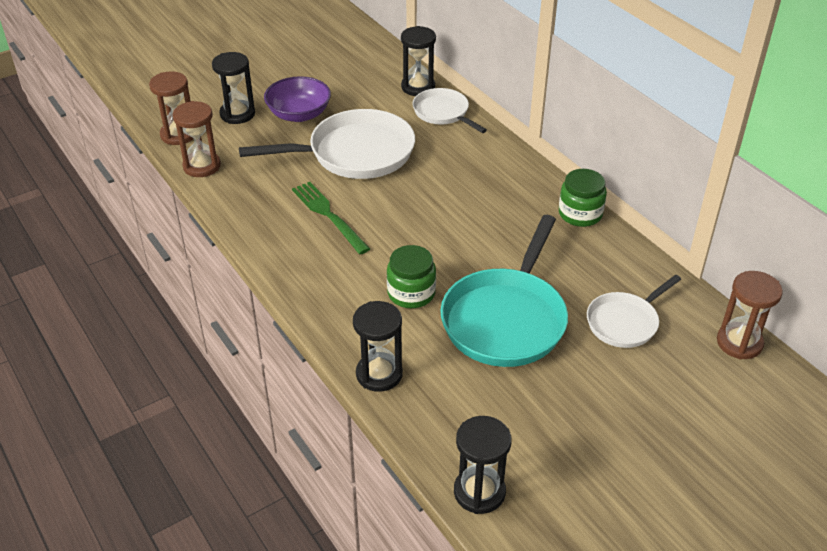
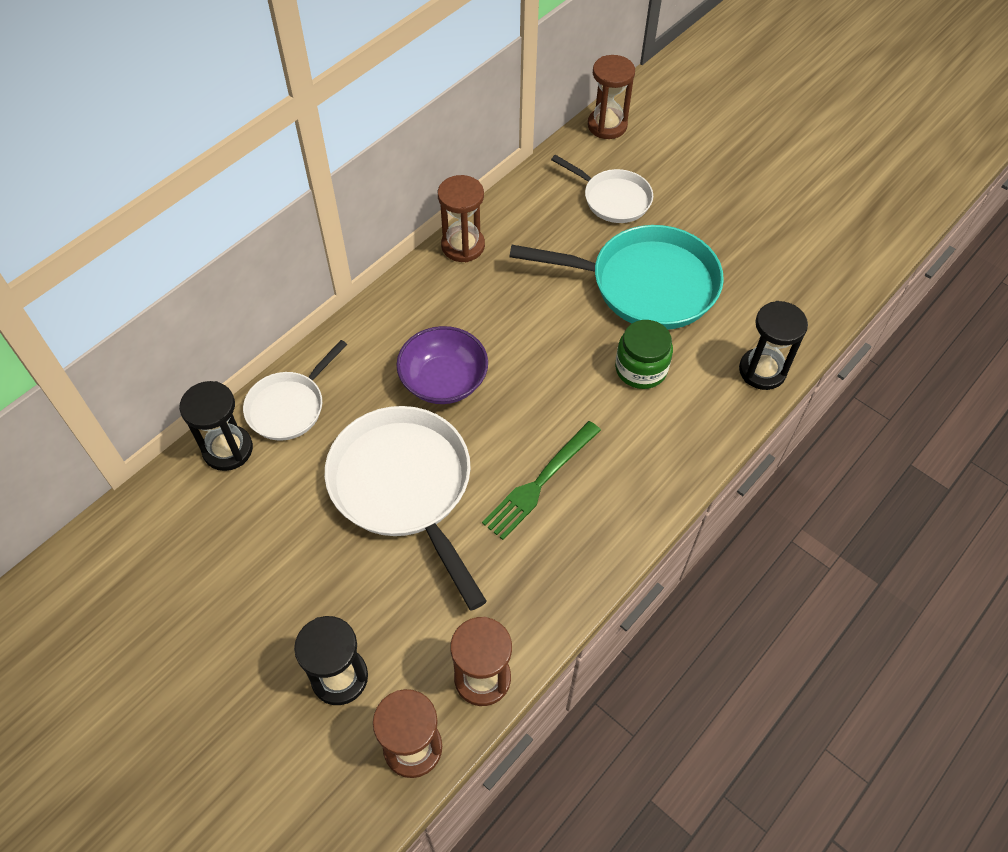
camera: 105 degrees left, 15 degrees up
purple bowl [264,76,331,122] -> purple bowl moved to [396,326,488,404]
black hourglass [454,416,512,514] -> none
green jar [559,169,607,227] -> brown hourglass [438,175,485,262]

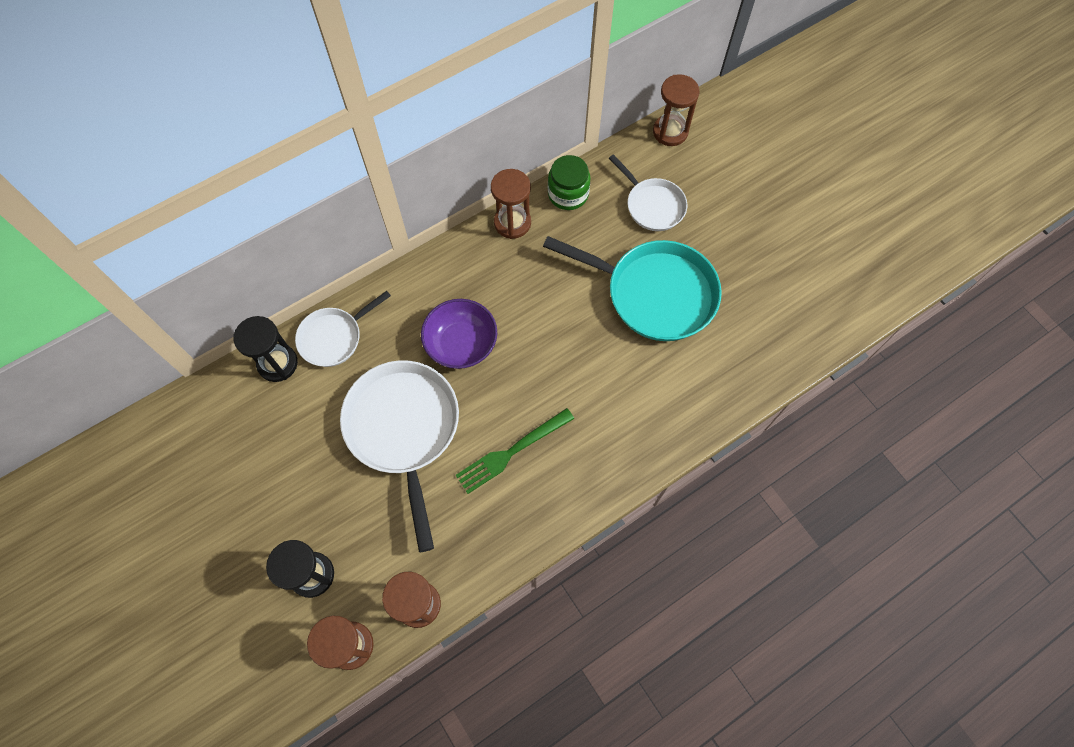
camera: 15 degrees right, 10 degrees up
green jar [615,320,673,389] -> green jar moved to [548,155,591,210]
black hourglass [739,301,808,390] -> none

